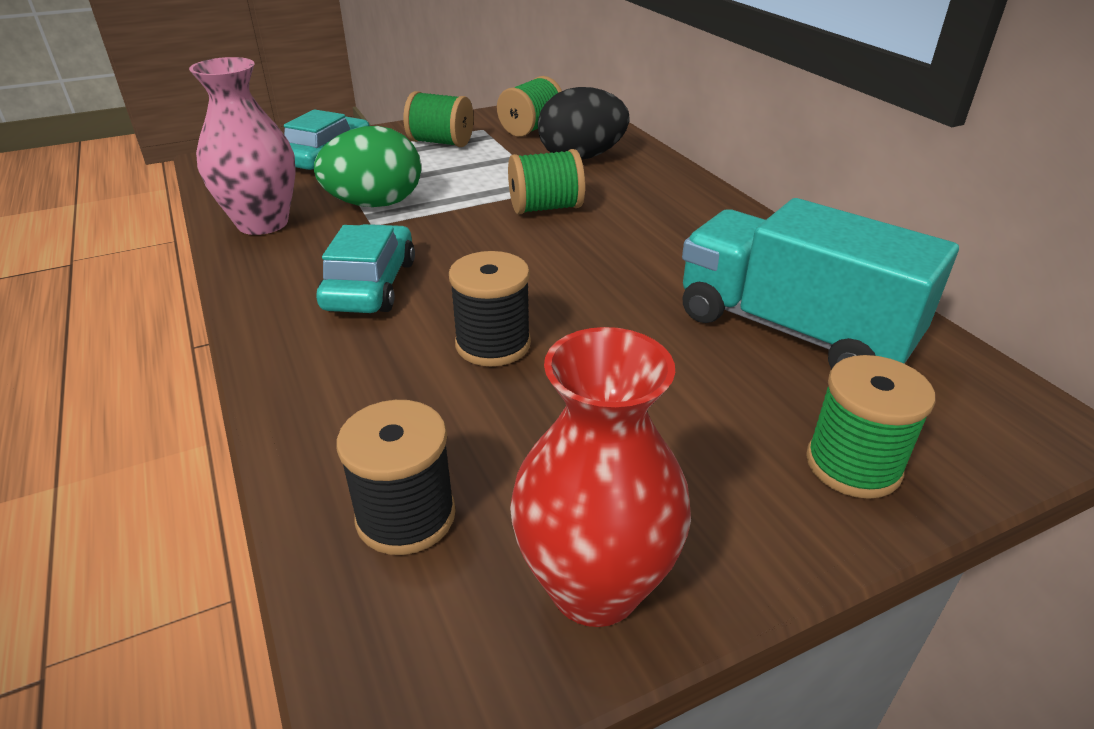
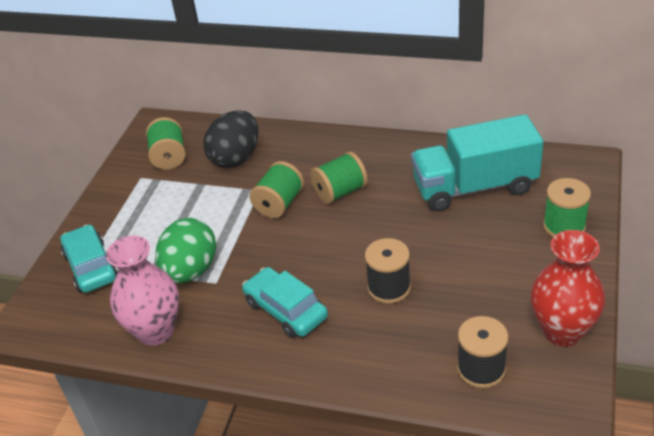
camera: 45 degrees left, 5 degrees up
green spool [404,91,474,147] -> green spool moved to [310,152,368,204]

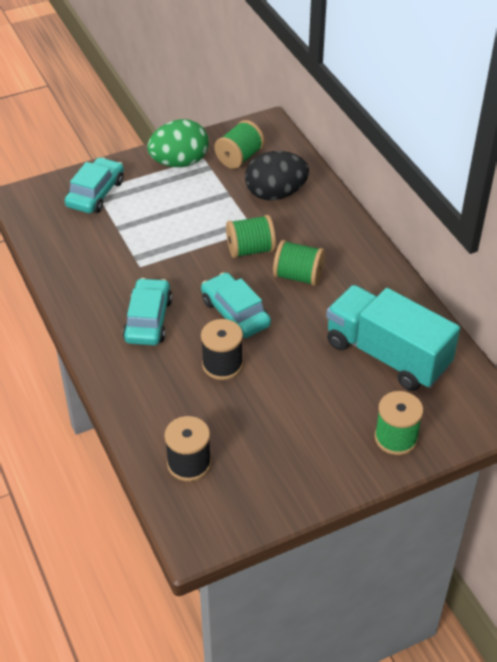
camera: 45 degrees right, 5 degrees up
pink vase [106,236,179,346] -> none
green egg [155,218,216,283] -> green egg moved to [147,119,209,167]
red vase [531,230,605,347] -> none
none -> turquoise car [201,272,271,338]

